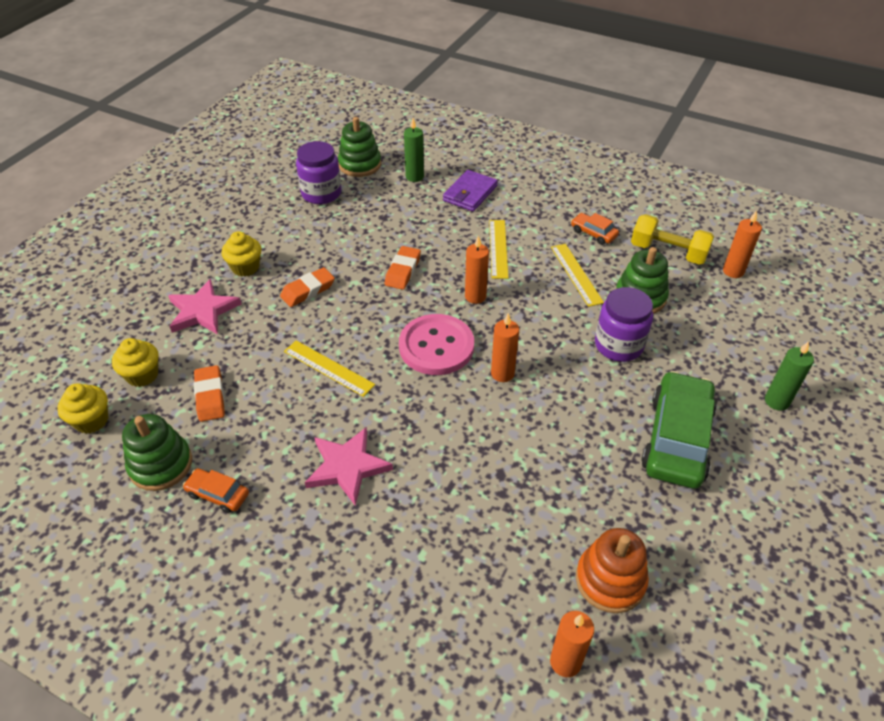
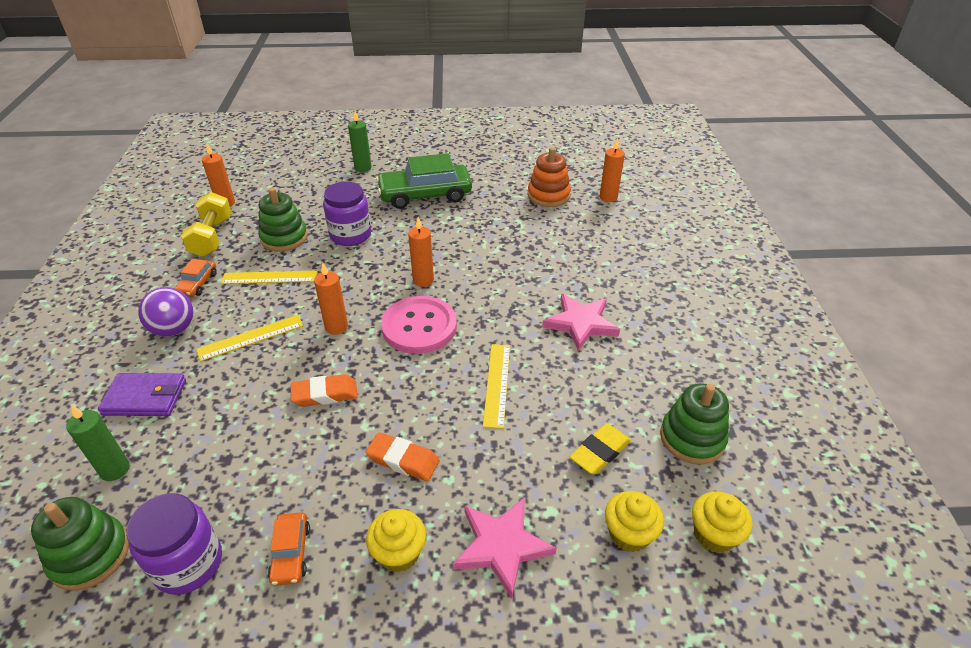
camera: 120 degrees left, 5 degrees down
orange car [183,468,249,513] -> orange car moved to [268,512,310,586]
orange eraser [194,365,225,422] -> yellow eraser [570,424,631,475]
yellow ruler [551,244,604,307] -> yellow ruler turned 45 degrees clockwise [221,270,317,284]
none -> purple ball [138,287,193,337]

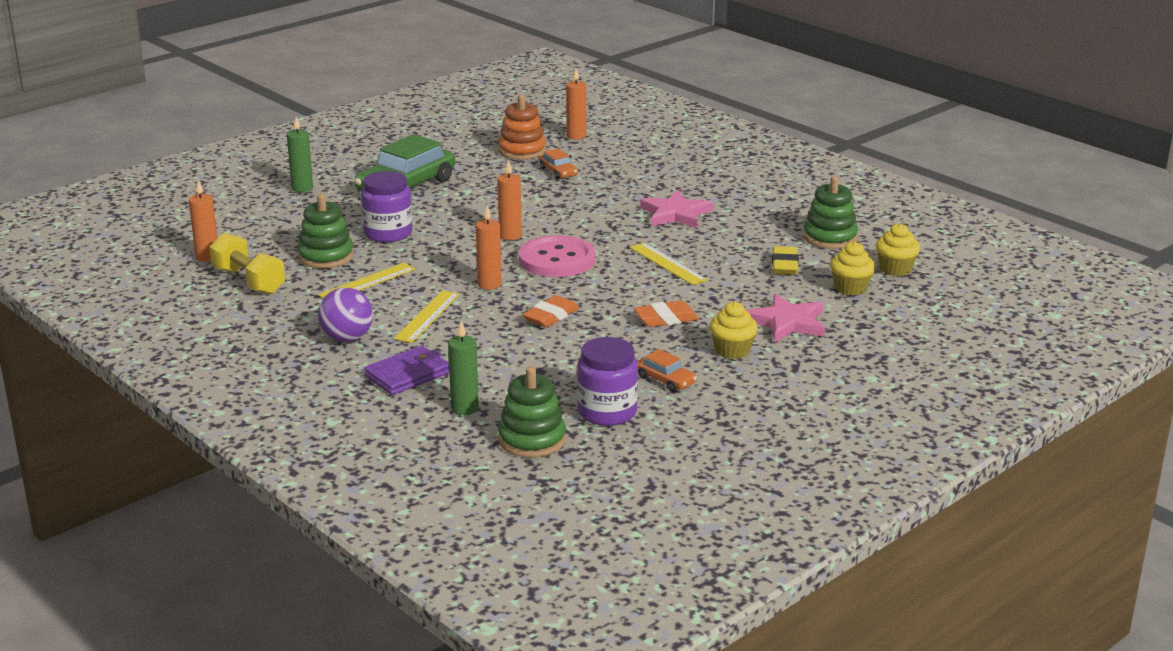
camera: 40 degrees left, 15 degrees down
orange car [175,259,217,297] -> orange car moved to [539,148,578,180]

